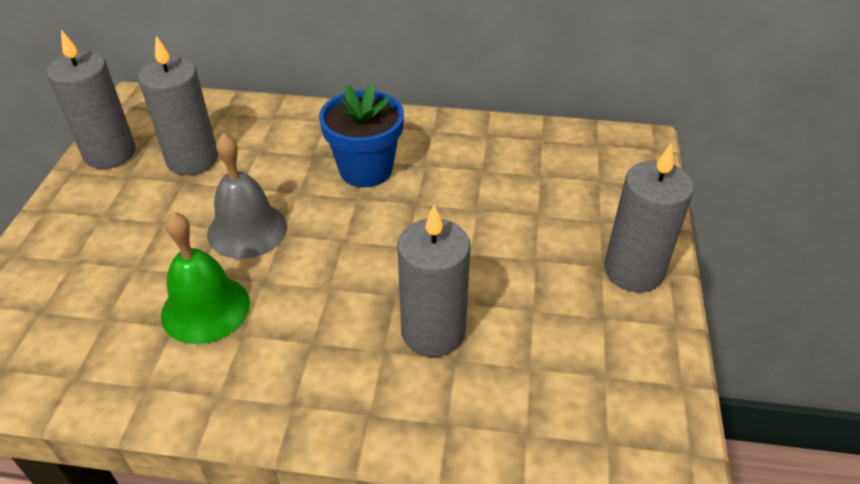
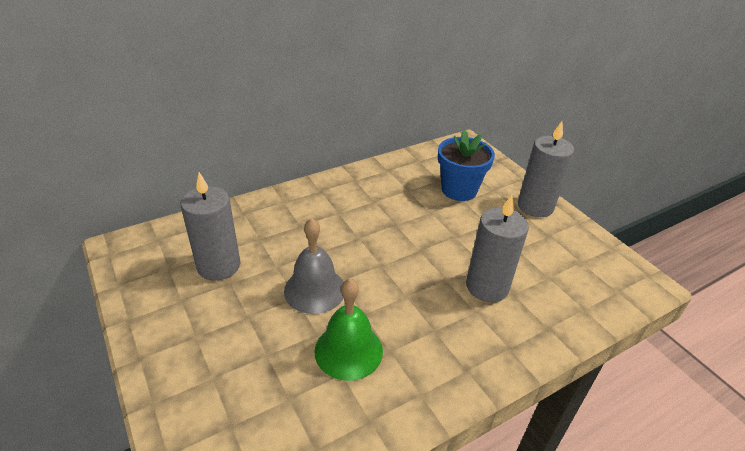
camera: 40 degrees left, 5 degrees down
grey candle [47,30,136,169] -> none
blue flower pot [319,83,404,187] -> blue flower pot moved to [438,130,495,201]

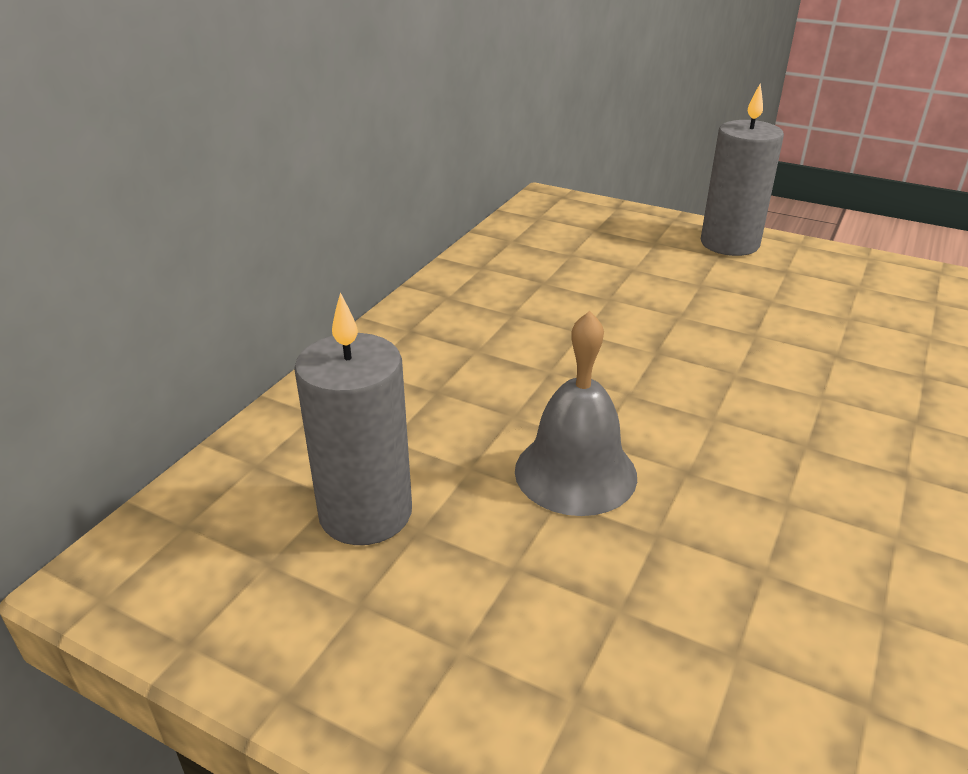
camera: 30 degrees left, 5 degrees down
green bell [314,278,383,381] -> none
blue flower pot [438,130,495,201] -> none
grey candle [466,195,529,302] -> none

